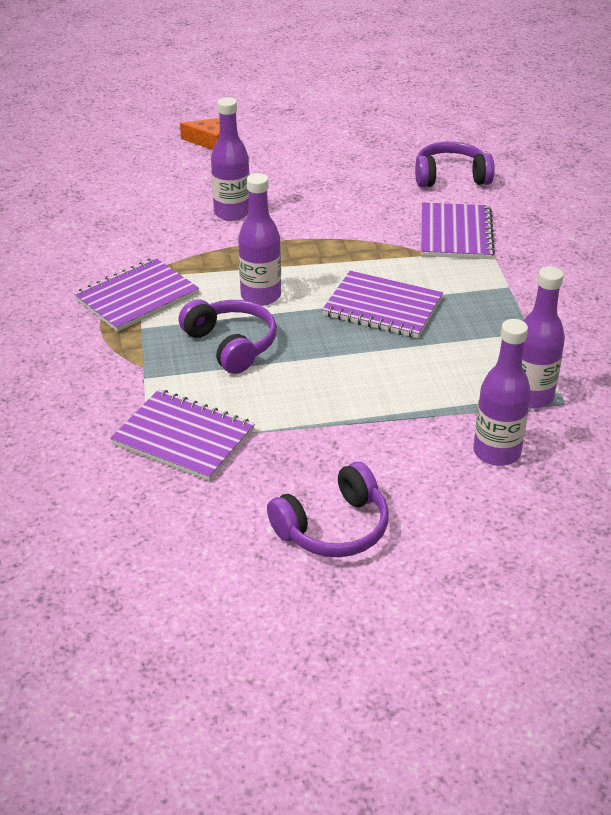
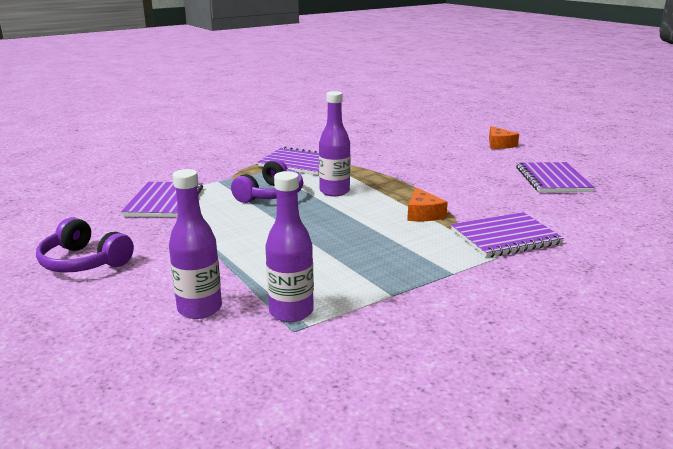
camera: 65 degrees right, 15 degrees down
purple bottle [211,97,250,221] -> none
purple notebook [322,271,443,338] -> purple notebook moved to [516,162,594,192]
purple headphones [415,142,495,187] -> none
none -> orange cheese [407,187,448,221]

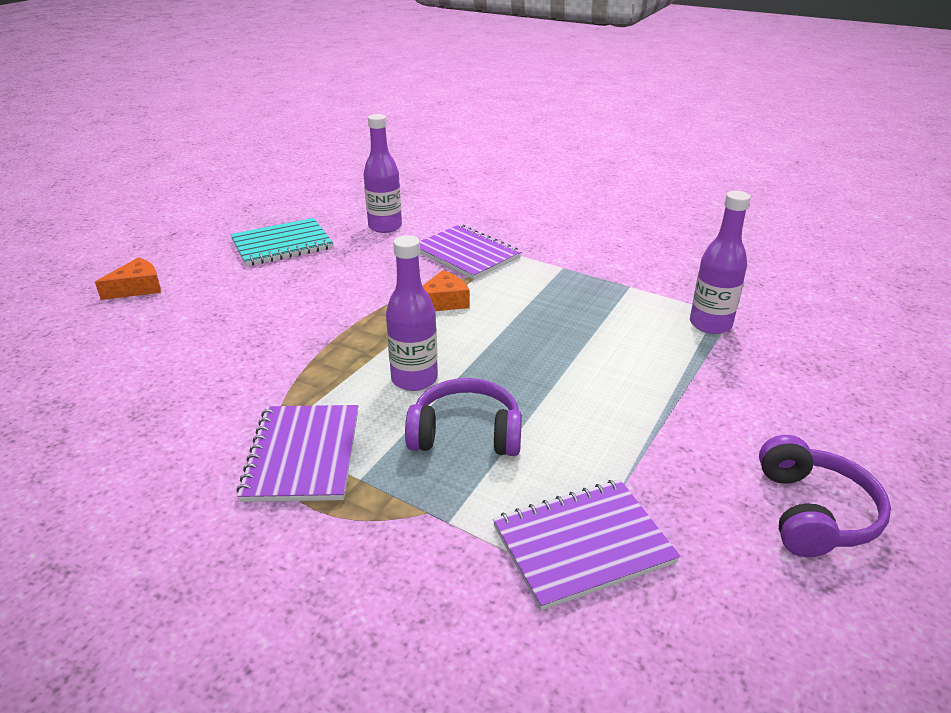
camera: 115 degrees left, 10 degrees up
purple bottle [169,169,222,319] -> purple bottle moved to [363,114,402,233]
purple notebook [516,162,594,192] -> turquoise notebook [230,218,333,266]

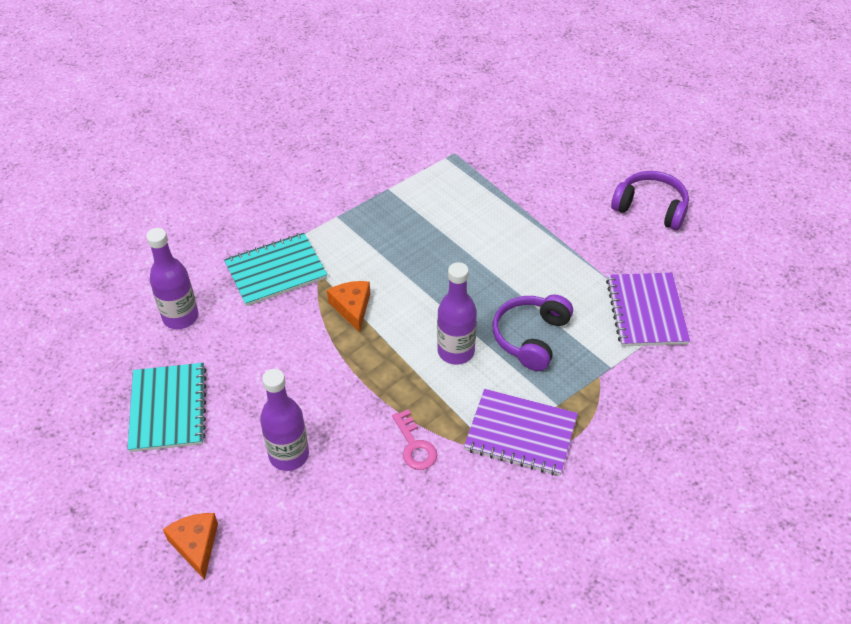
camera: 70 degrees left, 15 degrees up
purple notebook [420,225,521,280] -> turquoise notebook [224,233,328,306]
purple bottle [690,191,751,334] -> purple bottle moved to [260,369,309,471]
none -> pink key [392,409,437,470]

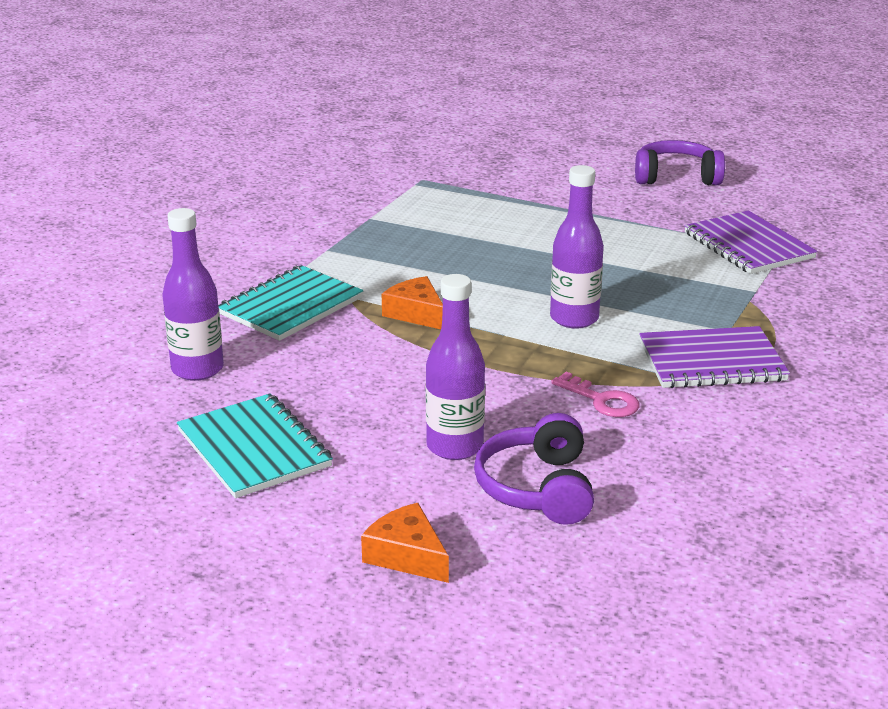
camera: 25 degrees left, 20 degrees down
purple headphones [493,295,573,371] -> purple headphones moved to [474,413,594,525]

